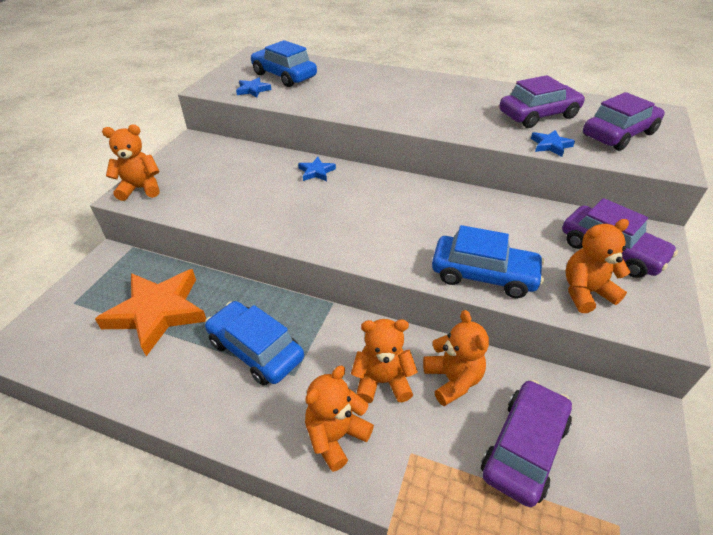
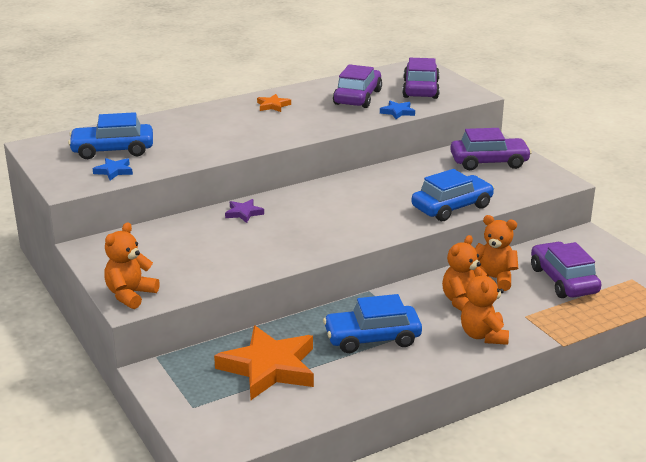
camera: 50 degrees left, 15 degrees down
blue star [298,157,336,181] -> purple star [225,199,264,223]
orange teddy bear [565,219,631,313] -> none
none -> orange star [257,94,291,112]

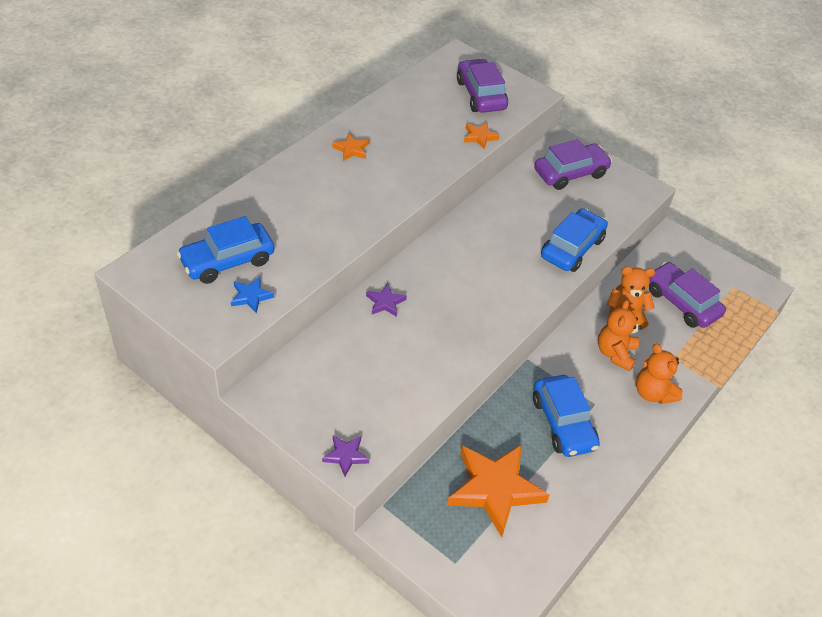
camera: 25 degrees left, 20 degrees up
orange teddy bear [104,223,160,309] -> purple star [322,435,369,477]
blue car [323,294,422,353] -> blue car turned 75 degrees counterclockwise [533,375,600,457]
purple car [333,64,382,108] -> none
blue star [380,101,415,119] -> orange star [464,122,500,150]

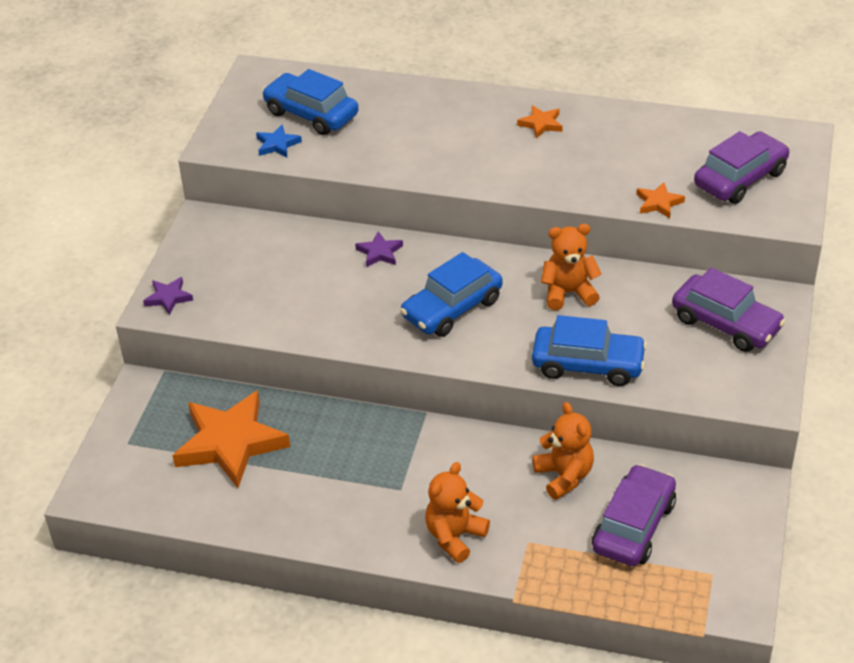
camera: 70 degrees right, 5 degrees down
blue car [533,375,600,457] -> blue car moved to [400,252,503,337]
orange teddy bear [598,300,642,372] -> orange teddy bear moved to [541,224,602,310]

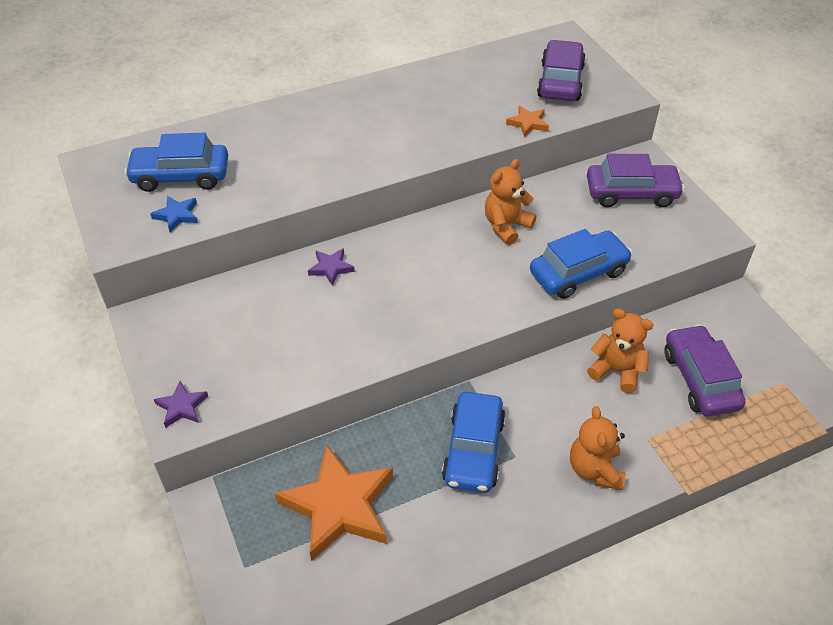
camera: 40 degrees left, 5 degrees up
blue car [400,252,503,337] -> blue car moved to [442,392,506,493]
orange star [517,105,563,138] -> none

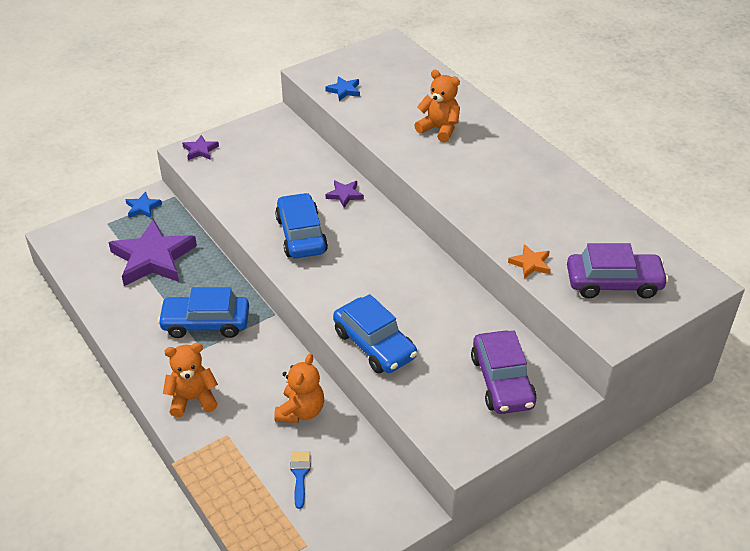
camera: 80 degrees right, 5 degrees down
blue car [124,133,228,192] -> blue car moved to [275,193,328,258]
orange star [275,445,393,561] -> purple star [108,219,197,286]
orange teddy bear [485,159,537,245] -> orange teddy bear moved to [414,70,460,142]
purple car [664,325,745,416] -> blue brush [290,451,310,509]
none -> blue star [125,192,162,218]

